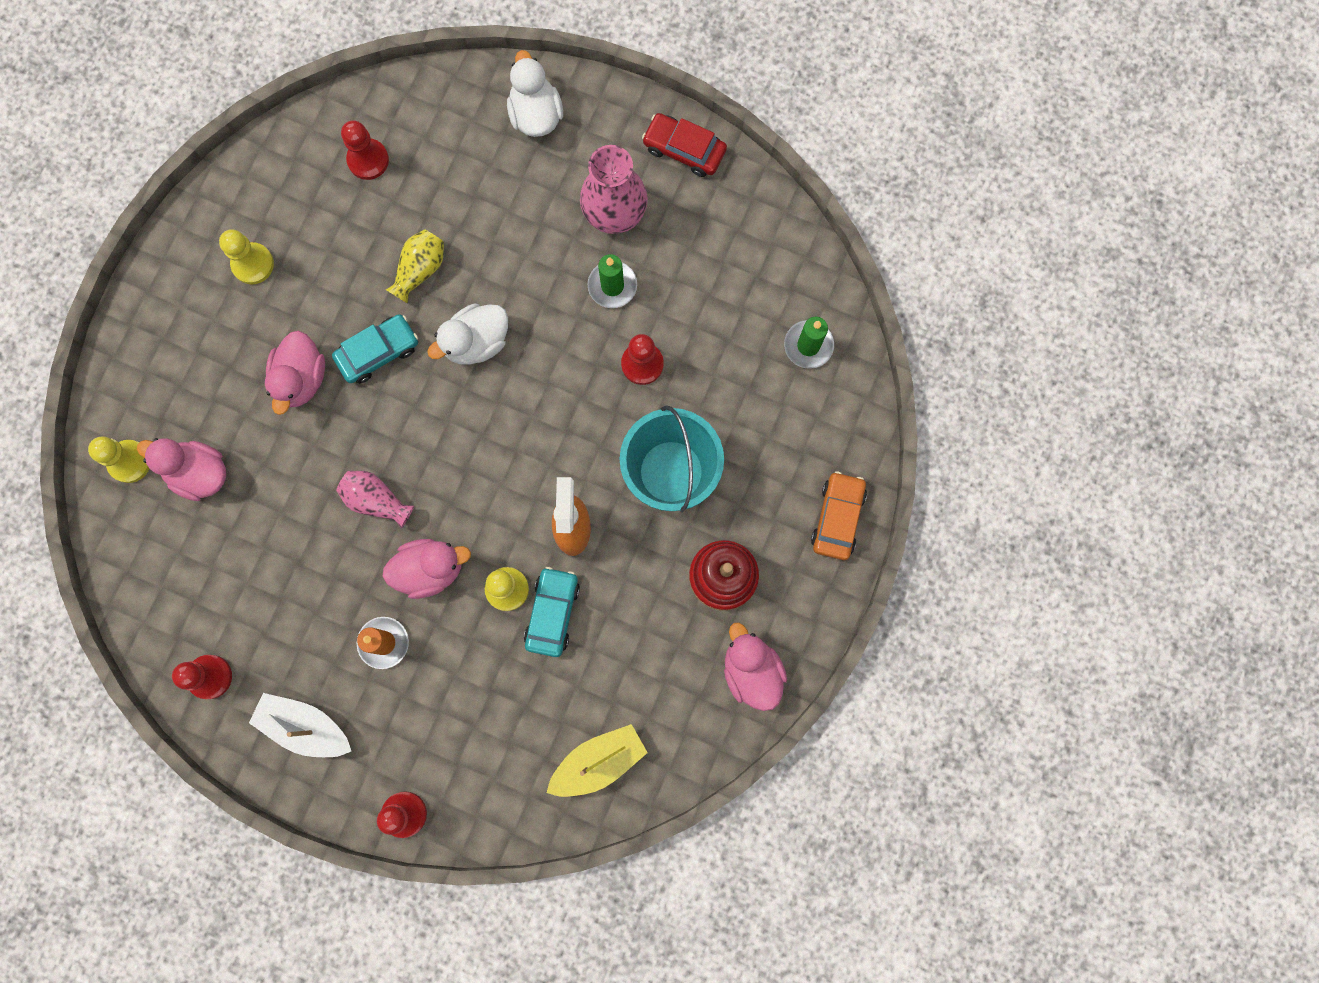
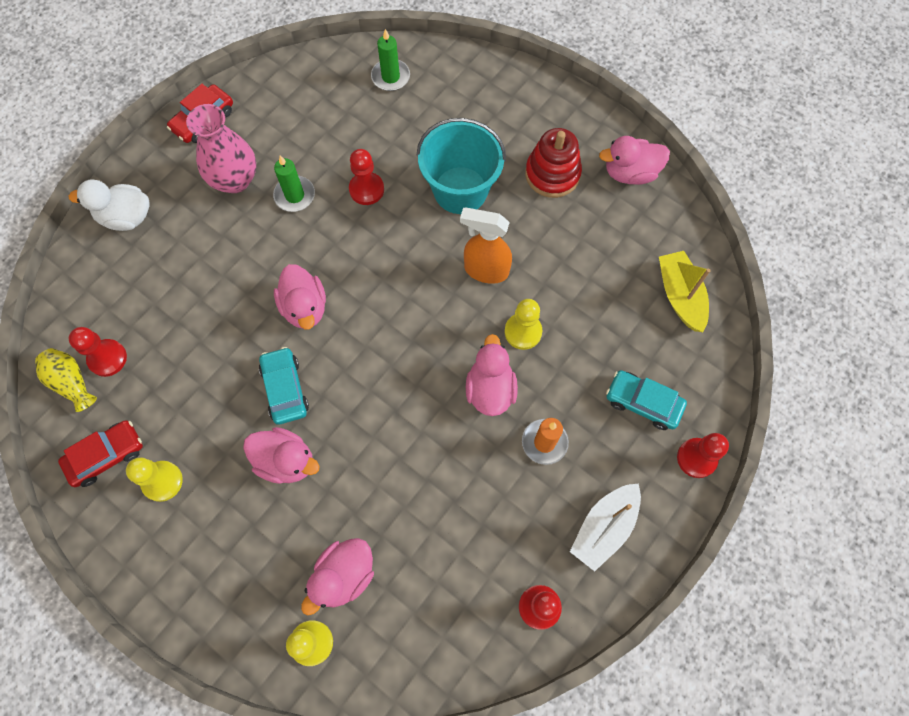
camera: 75 degrees left, 10 degrees down
pink vase [336,471,414,529] -> none
yellow vase [386,229,444,304] -> yellow vase moved to [35,348,97,412]
white duck [427,303,508,365] -> pink duck [274,264,326,330]
turquoise car [524,567,580,657] -> turquoise car moved to [606,370,687,430]
orange car [811,471,867,560] -> none
none -> red car [58,420,143,487]

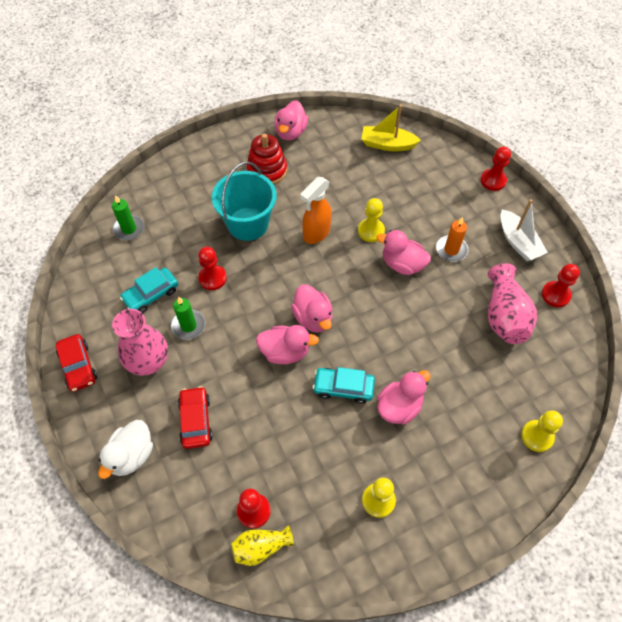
camera: 65 degrees left, 10 degrees down
red car [58,420,143,487] -> red car moved to [178,386,213,449]
pink duck [301,538,374,615] -> pink duck moved to [291,284,333,333]
turquoise car [606,370,687,430] -> turquoise car moved to [120,267,178,313]
none -> pink vase [488,263,537,344]

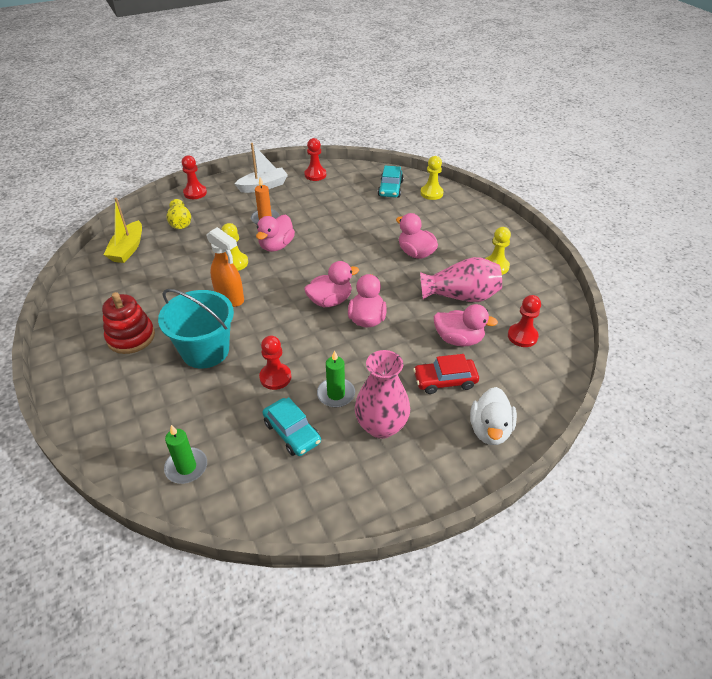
camera: 90 degrees left, 15 degrees down
red car [56,334,97,392] -> none
white duck [98,420,153,479] -> white duck turned 75 degrees clockwise [470,387,517,445]
yellow vase [231,526,294,566] -> yellow vase moved to [167,199,191,229]
pink duck [275,100,308,140] -> pink duck moved to [434,304,498,346]
turquoise car [313,367,375,404] -> turquoise car moved to [378,166,404,198]
pink vase [488,263,537,344] -> pink vase moved to [420,257,502,302]

